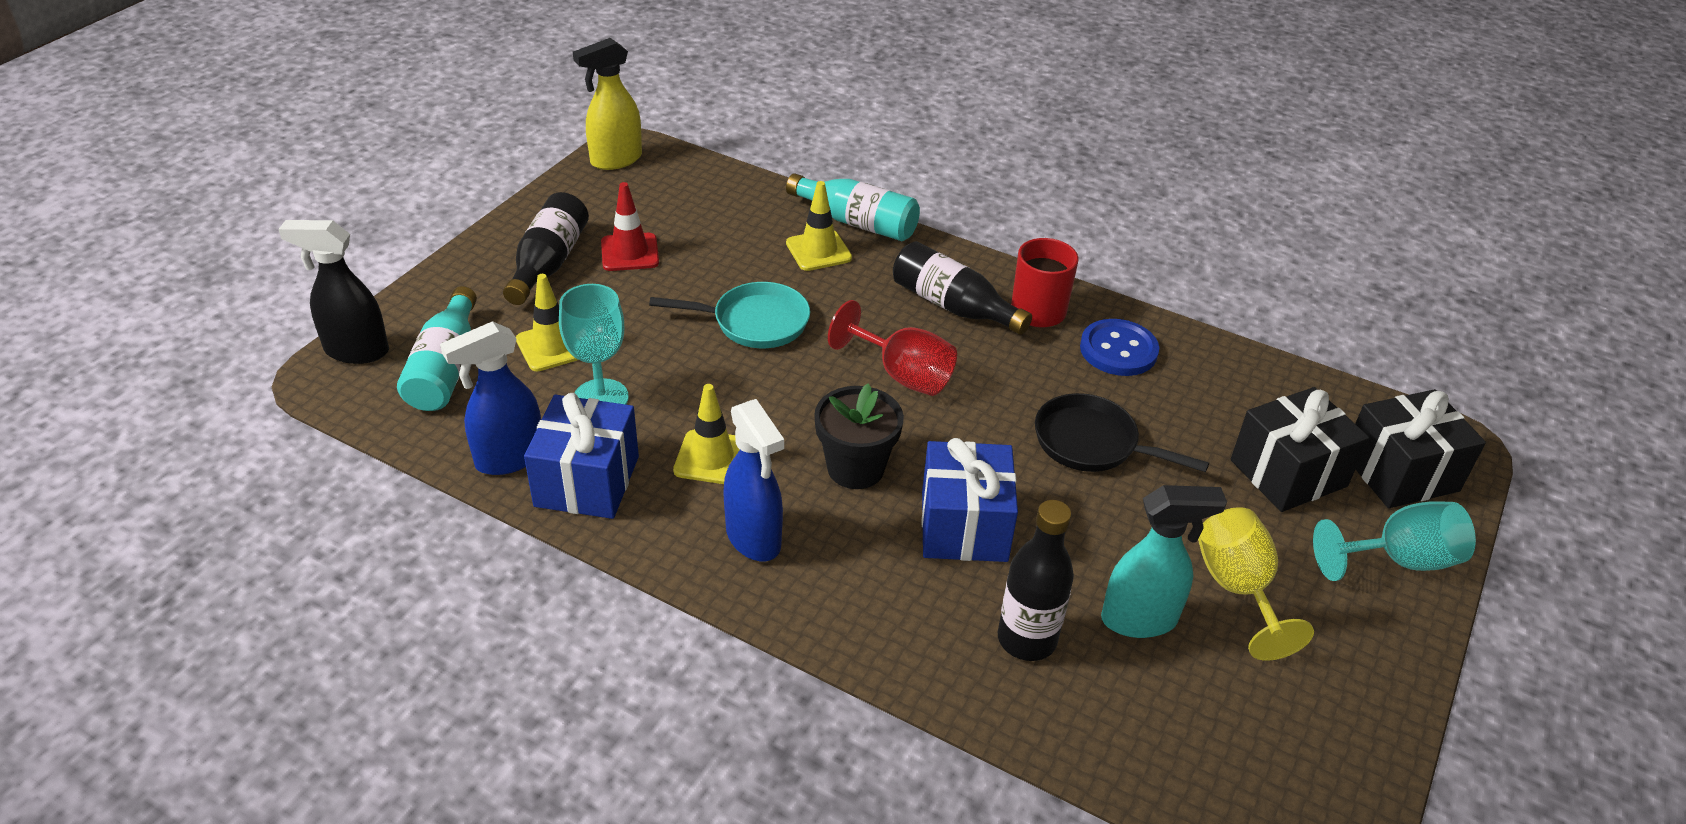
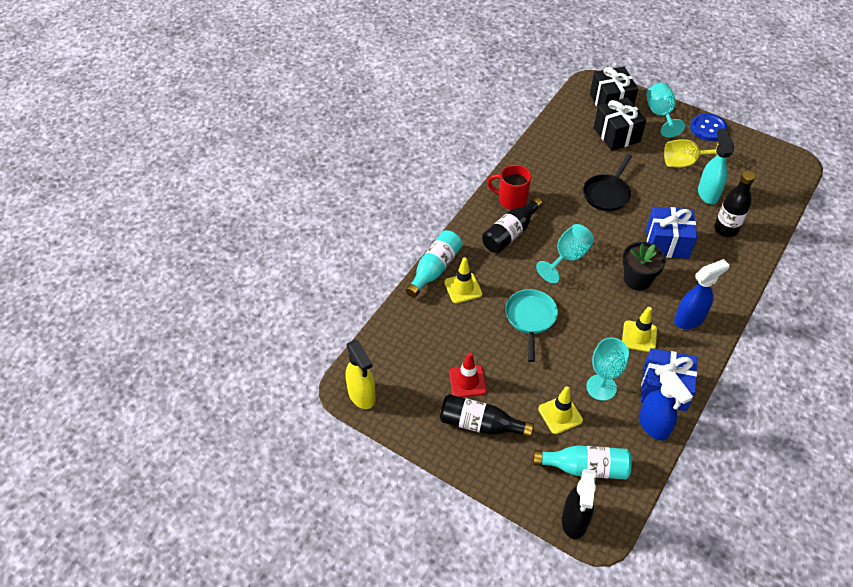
camera: 85 degrees left, 10 degrees up
red goblet [828,300,957,396] -> turquoise goblet [536,224,594,283]
blue button [1080,319,1159,376] -> blue button moved to [690,113,728,141]

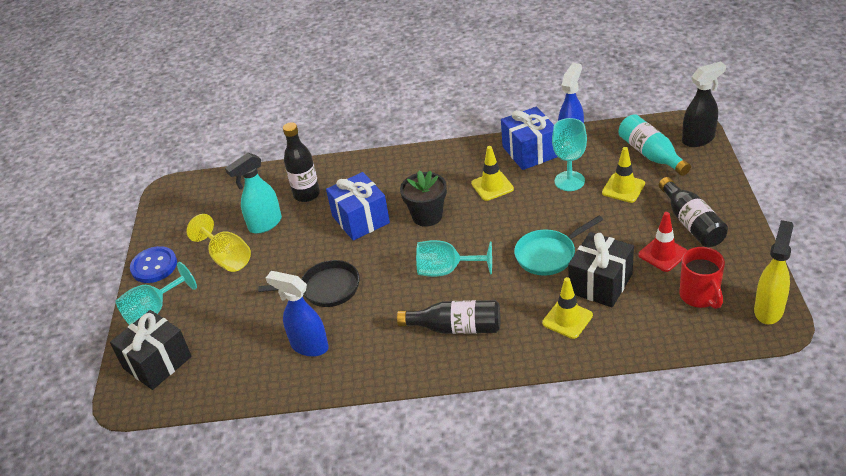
camera: 120 degrees left, 10 degrees down
turquoise bottle [405,230,462,298] -> none
red mug [487,165,531,210] -> red mug moved to [679,247,725,309]
black gift [594,97,646,151] -> black gift moved to [568,232,634,308]
blue spray bottle [674,259,729,329] -> blue spray bottle moved to [266,271,329,357]

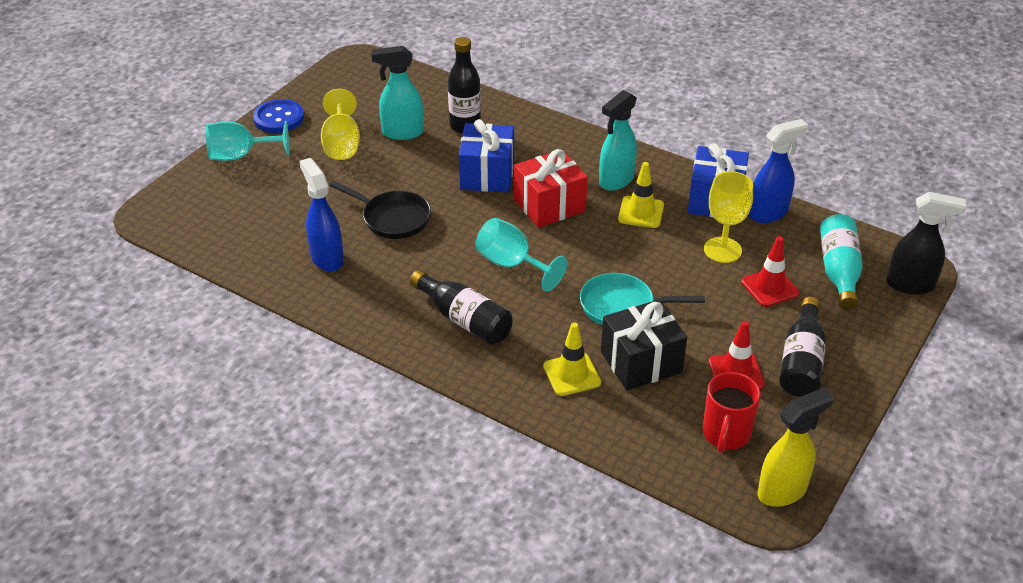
camera: 30 degrees right, 0 degrees up
black gift [110,310,192,390] -> none
black flower pot [400,170,447,227] -> red gift [514,149,588,228]
turquoise goblet [552,118,587,191] -> yellow goblet [704,171,753,263]
yellow traffic cone [602,147,645,203] -> red traffic cone [742,236,799,307]
none -> turquoise spray bottle [599,90,637,191]

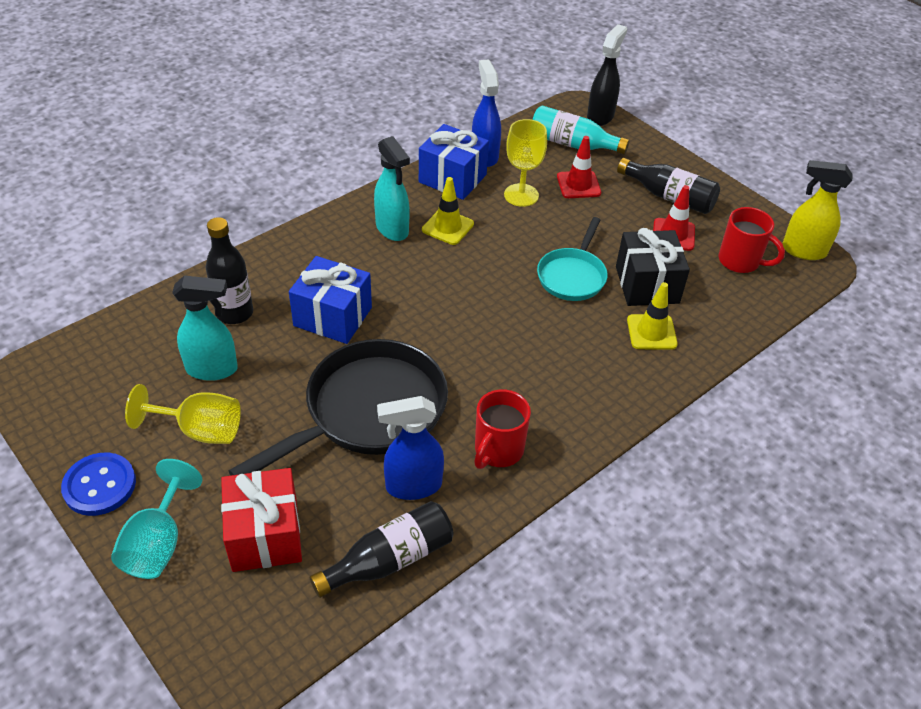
camera: 75 degrees left, 5 degrees up
black pan [329,180,431,239] -> black pan [229,339,448,476], size x1.75
turquoise spray bottle [372,46,424,140] -> turquoise spray bottle turned 105 degrees counterclockwise [172,276,238,381]
black bottle [410,270,513,345] -> black bottle moved to [310,501,454,598]
turquoise goblet [475,218,567,291] -> none
red gift [514,149,588,228] -> red gift moved to [221,468,302,572]
yellow spray bottle [757,388,834,507] -> yellow spray bottle turned 60 degrees counterclockwise [782,160,853,260]
none -> red mug [474,389,531,469]

